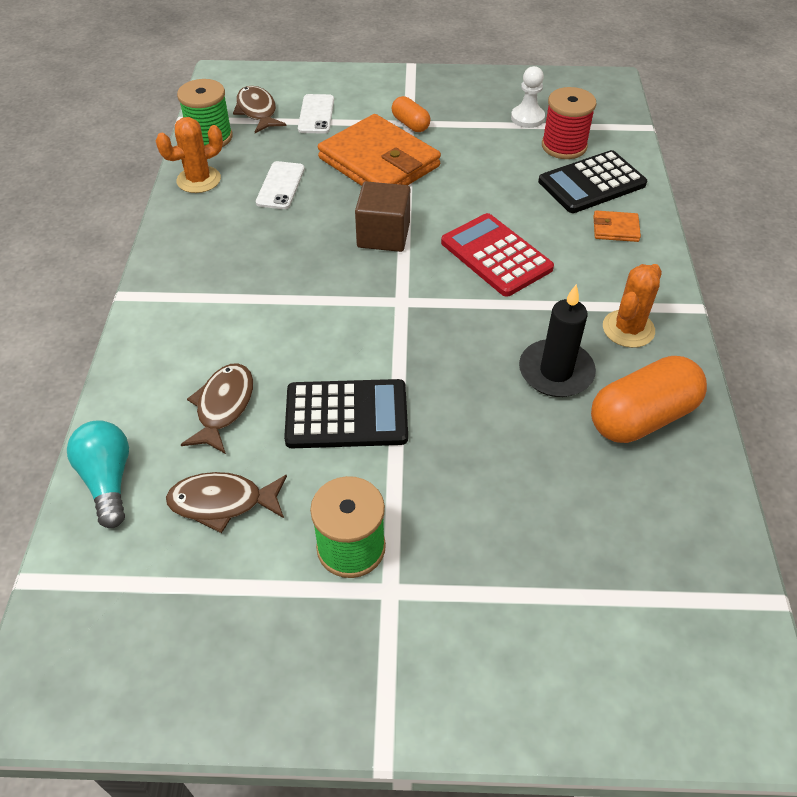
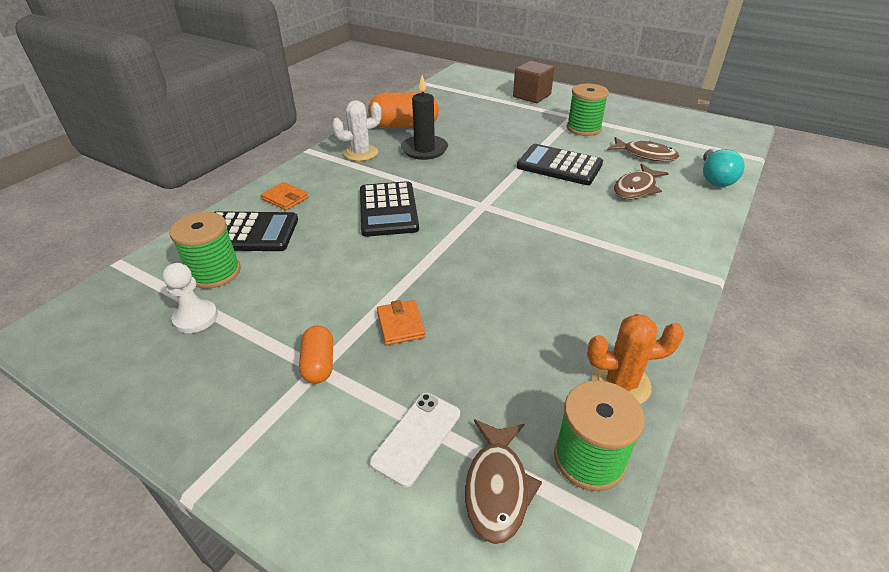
camera: 150 degrees left, 10 degrees down
white phone [256,161,305,209] -> none
orange wallet [318,114,441,186] -> orange wallet [377,300,426,345], size x0.42
brown cube [355,181,410,252] -> brown cube moved to [513,61,554,103]
red calculator [441,213,554,297] -> black calculator [360,181,419,237]
red spool [542,87,596,159] -> green spool [169,212,241,289]
orange cactus [603,264,662,348] -> white cactus [332,100,382,161]

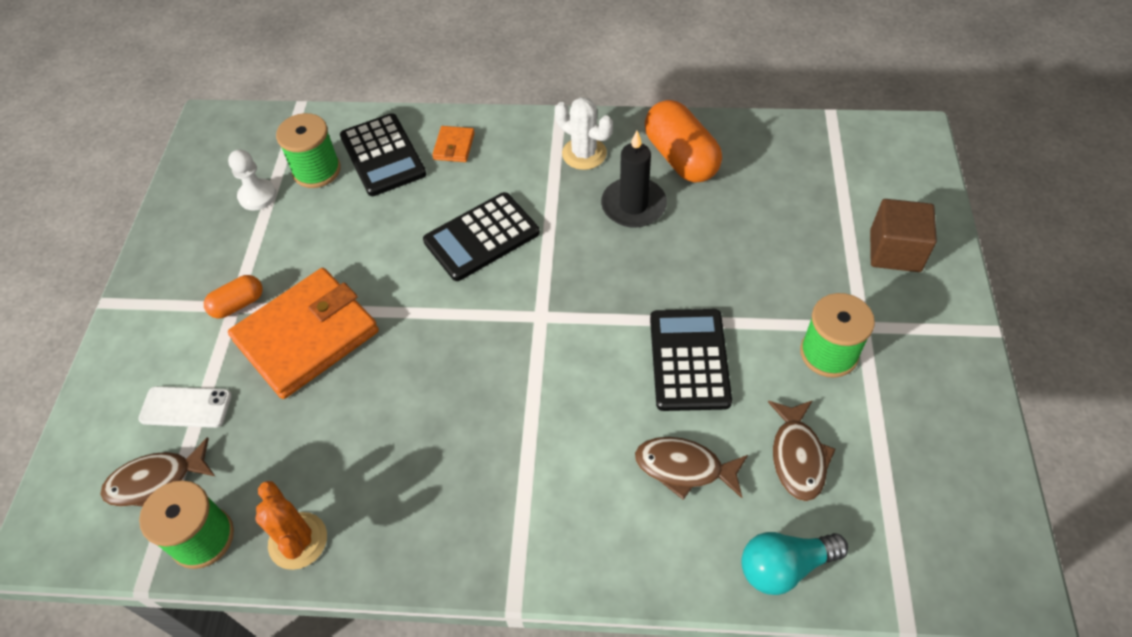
camera: 65 degrees right, 15 degrees up
orange wallet [377,300,426,345] -> orange wallet [228,268,379,399], size x2.39

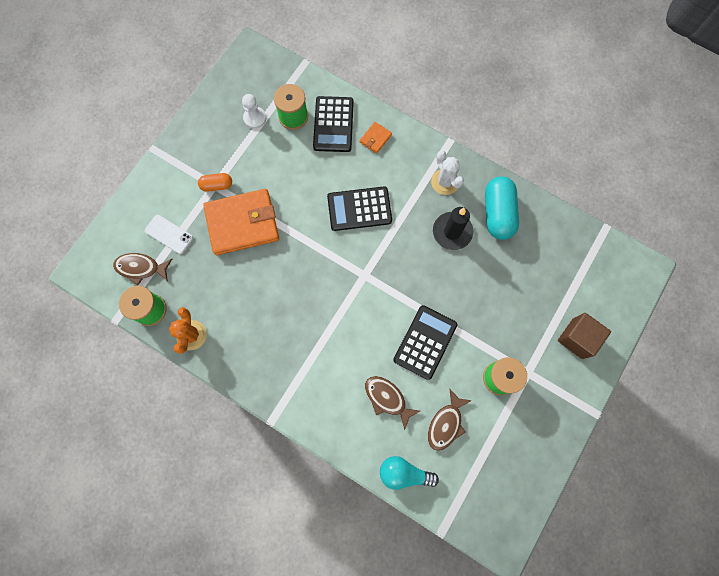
camera: 25 degrees right, 20 degrees up
orange capsule [645,100,722,182] -> turquoise capsule [485,177,519,240]

